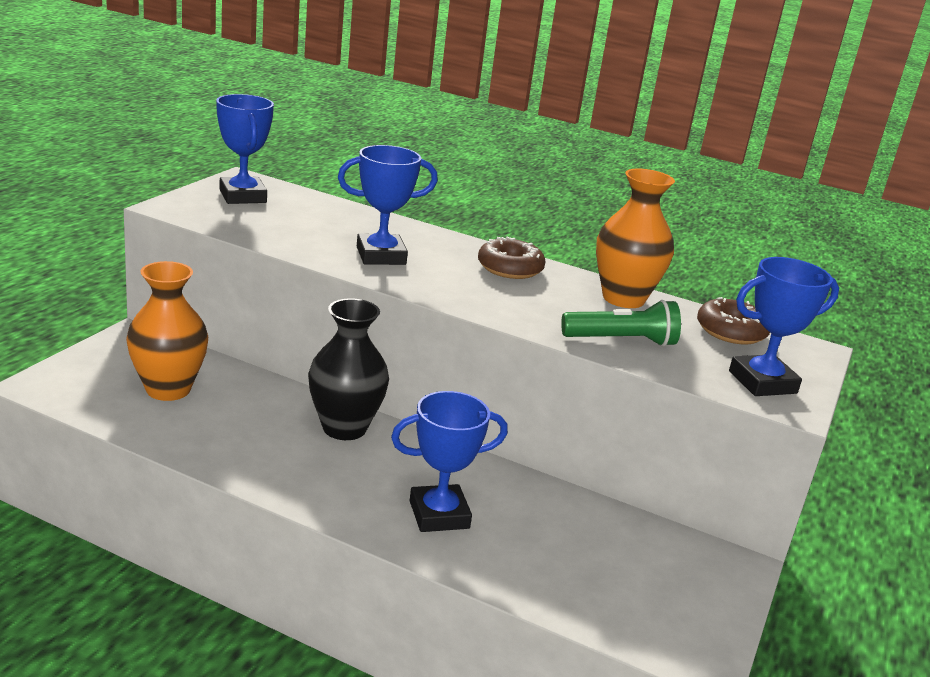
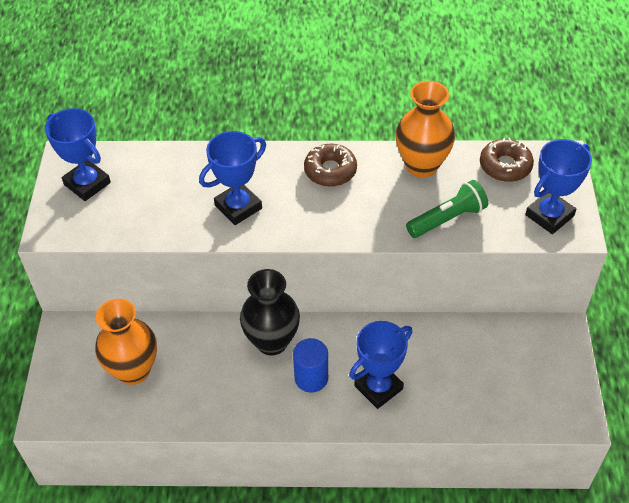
camera: 20 degrees left, 25 degrees up
none -> blue cylinder [293,338,328,393]

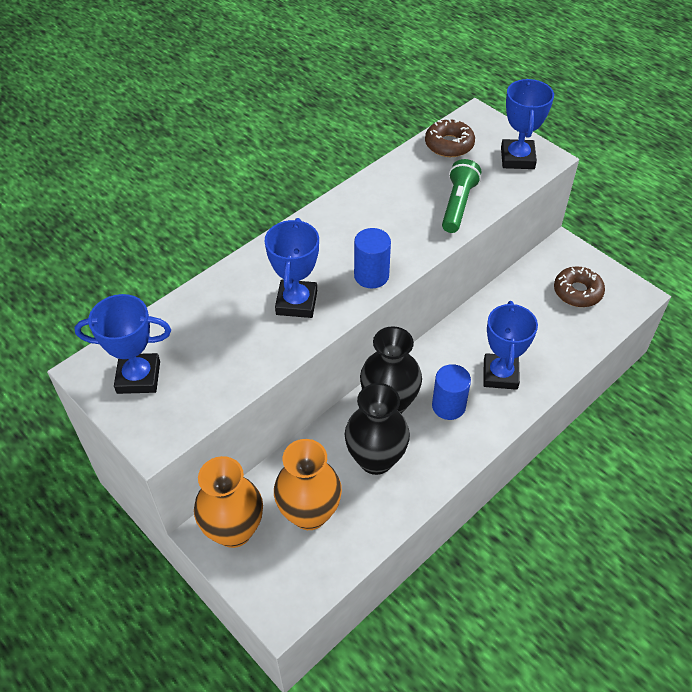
camera: 45 degrees left, 0 degrees up
brown donut [304,144,357,187] -> brown donut moved to [554,266,605,307]
orange vase [396,81,455,178] -> orange vase moved to [194,456,263,548]
none -> black vase [345,383,410,475]
none -> blue cylinder [354,228,391,288]

